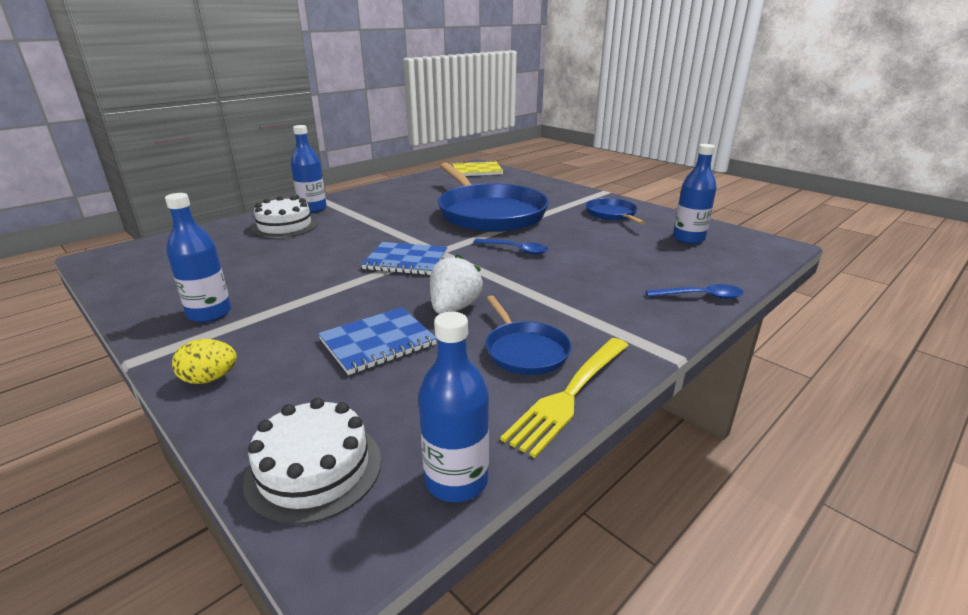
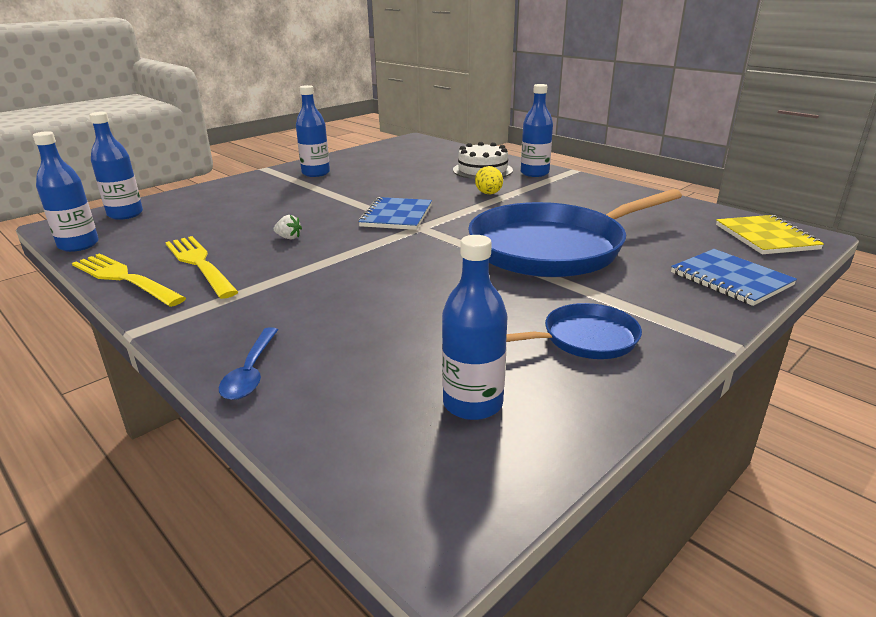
camera: 90 degrees right, 0 degrees up
yellow egg [172,339,237,384] -> yellow egg moved to [475,166,503,194]
white cake [243,398,381,525] -> blue bottle [89,112,143,220]
blue notebook [318,307,437,375] -> blue notebook moved to [671,249,797,306]
white strawberry [430,254,483,314] -> white strawberry [274,215,302,240], size x0.50
blue spoon [473,239,548,255] -> none
blue pan [485,295,572,375] -> yellow fork [165,236,238,299]

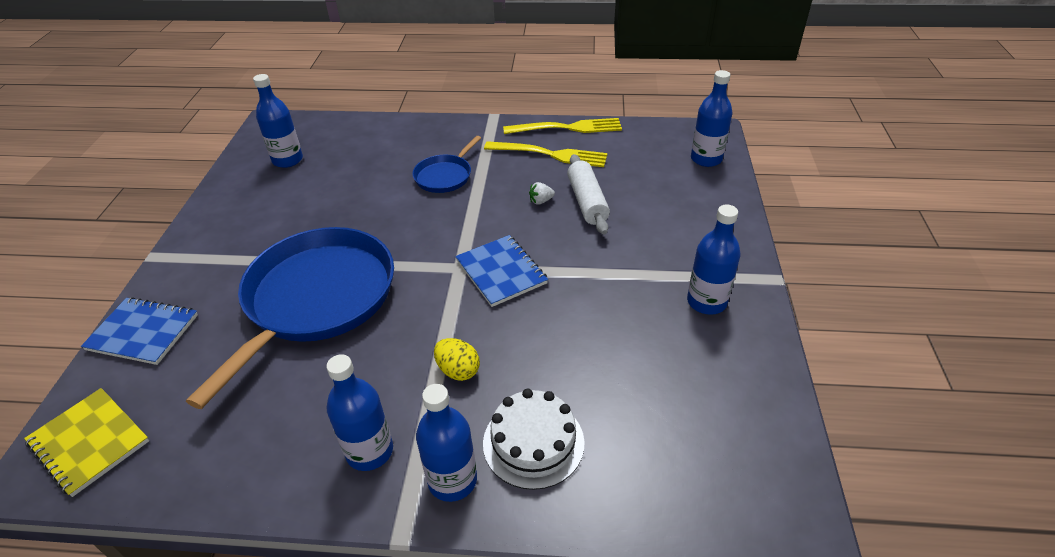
camera: 140 degrees right, 15 degrees up
blue bottle [33,131,99,252] -> blue bottle moved to [326,354,393,471]
blue spoon [219,327,278,400] -> none
blue pan [506,303,642,359] -> blue pan moved to [412,136,481,193]
none -> white rolling pin [567,154,610,235]

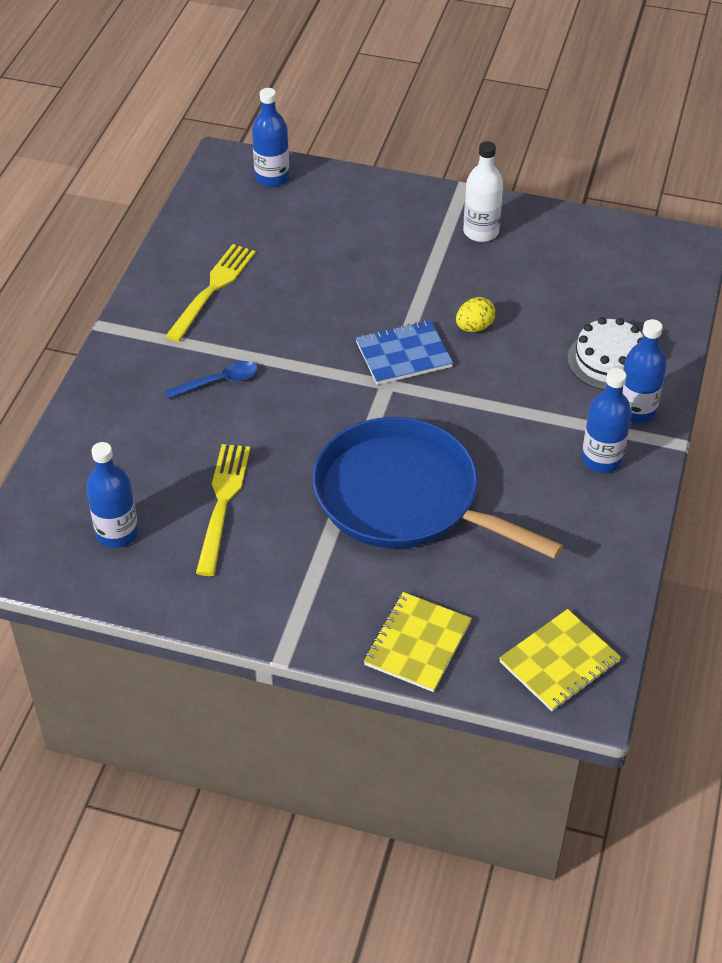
camera: 80 degrees left, 5 degrees up
blue notebook [81,297,198,365] -> yellow notebook [364,592,472,692]
blue pan [412,136,481,193] -> blue spoon [166,361,258,398]
yellow egg [434,338,480,381] -> yellow egg moved to [456,297,495,332]
yellow fork [503,118,622,134] -> yellow fork moved to [196,444,250,576]
white strawberry [529,182,555,205] -> none
white rolling pin [567,154,610,235] -> none
blue bottle [687,205,741,315] -> white bottle [463,141,503,242]

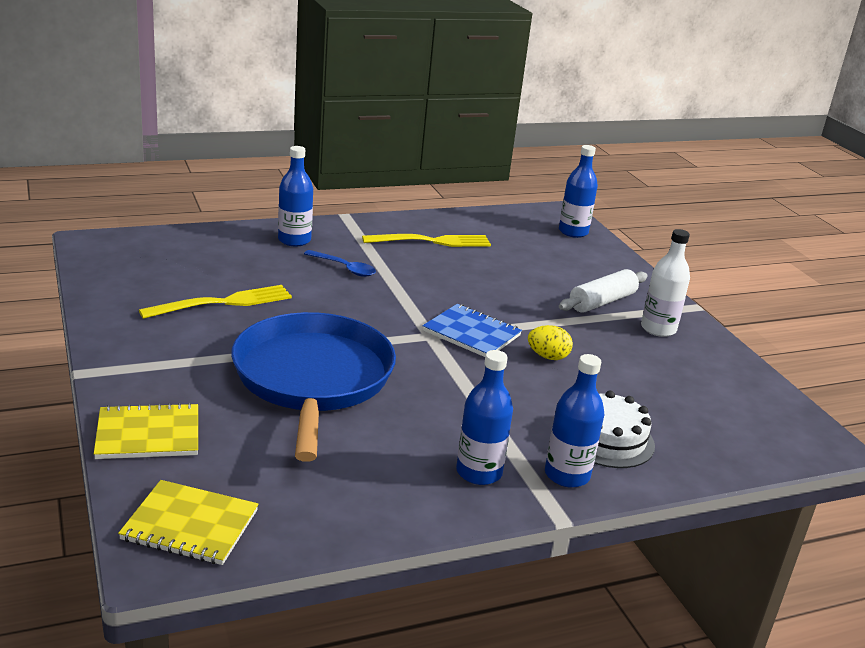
camera: 50 degrees right, 20 degrees down
blue bottle [86,442,138,548] -> blue bottle moved to [278,146,313,247]
none -> white rolling pin [559,269,648,313]

